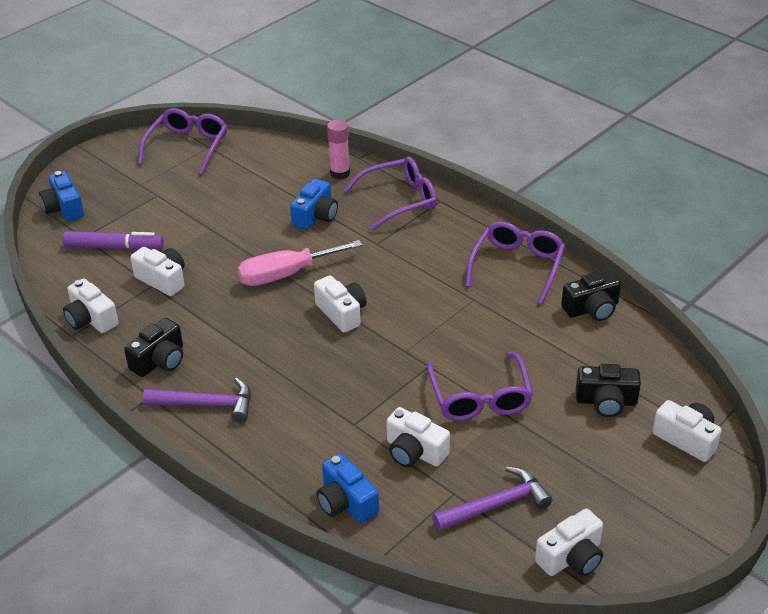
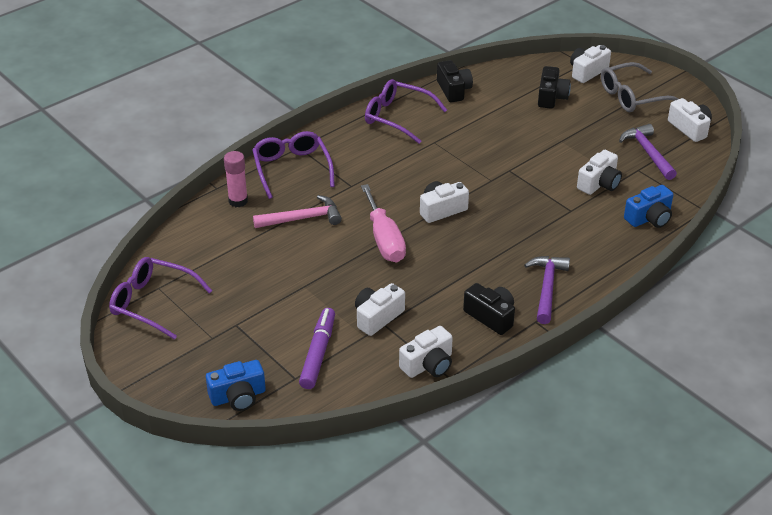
camera: 85 degrees left, 0 degrees up
blue camera [290,179,338,230] -> pink hammer [253,195,342,228]
purple glasses [427,352,533,421] -> none
none -> grey glasses [601,62,679,112]

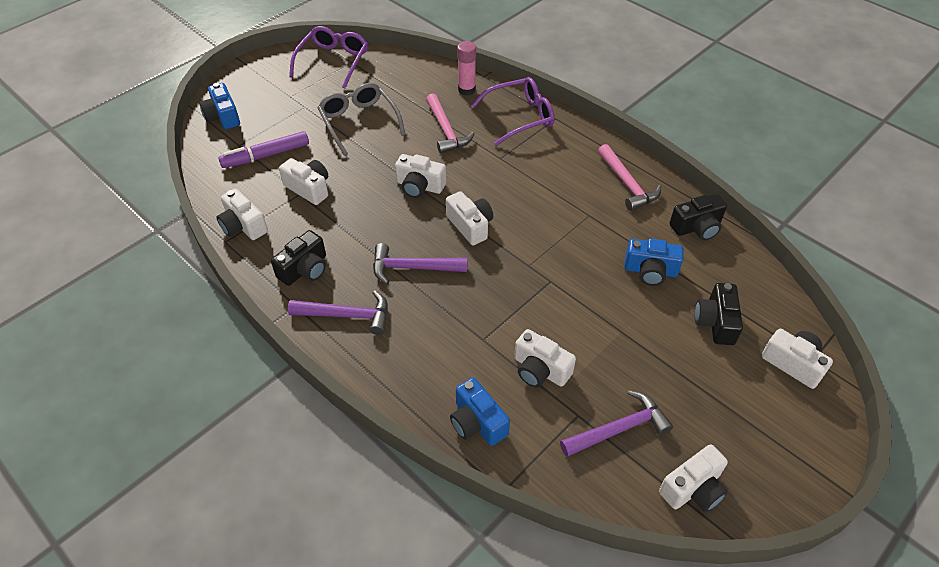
camera: 85 degrees right, 10 degrees up
purple marker [299,308,335,389] -> purple marker turned 150 degrees clockwise [218,131,309,168]
pink screwdriver [361,184,406,262] -> white camera [395,154,446,198]
purple glasses [365,79,447,144] -> pink hammer [598,144,661,211]
black camera [538,66,571,109] -> black camera turned 90 degrees clockwise [695,283,743,345]
grey glasses [601,62,679,112] -> grey glasses moved to [318,83,406,156]
none -> purple hammer [373,243,468,284]
none -> blue camera [624,238,684,286]

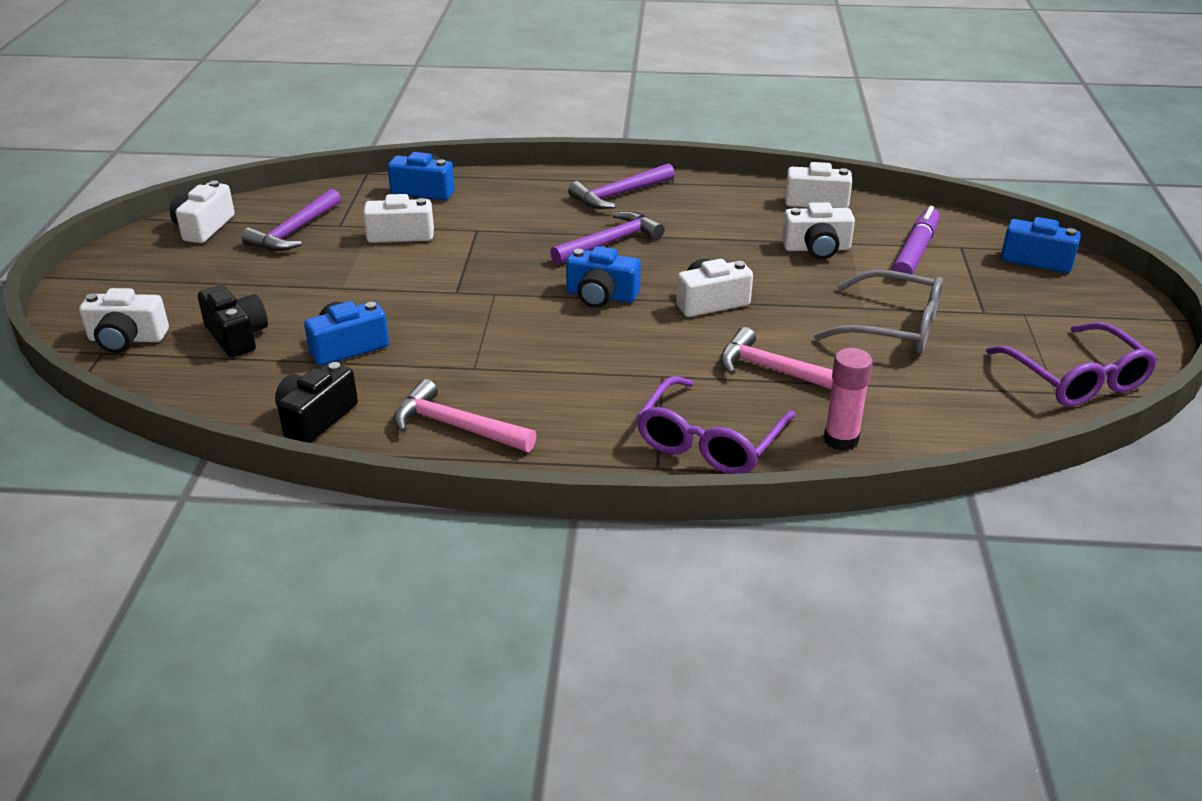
camera: 140 degrees right, 15 degrees down
black camera [271,230,326,286] -> none
white camera [446,191,493,245] -> blue camera [566,246,641,308]

